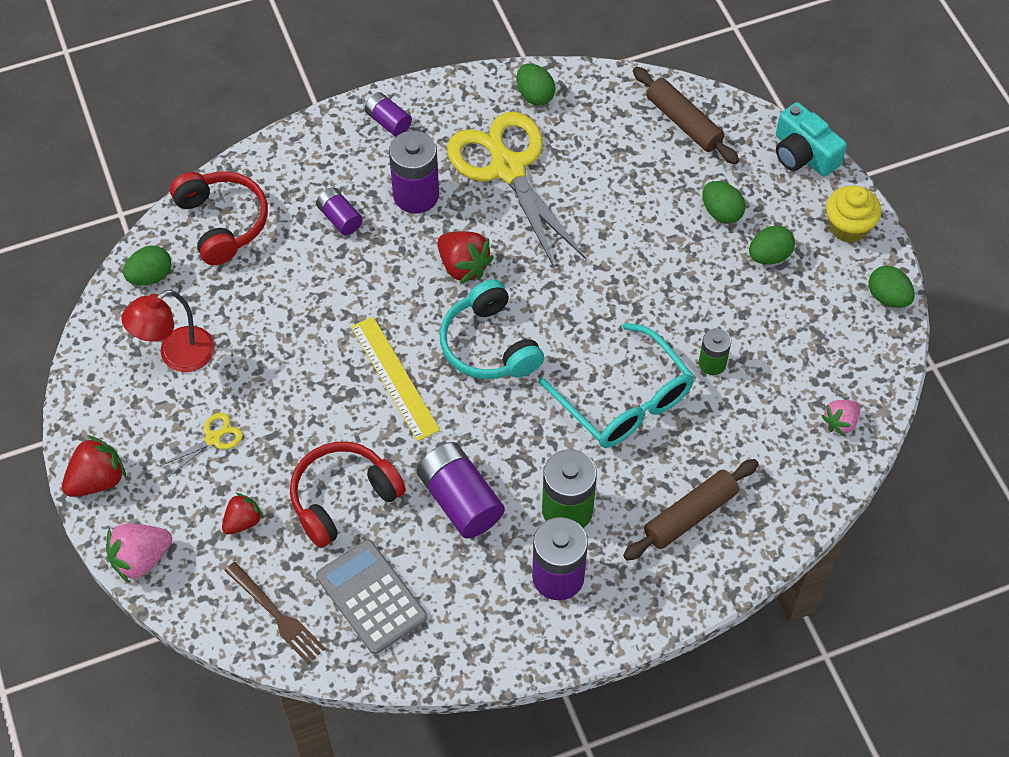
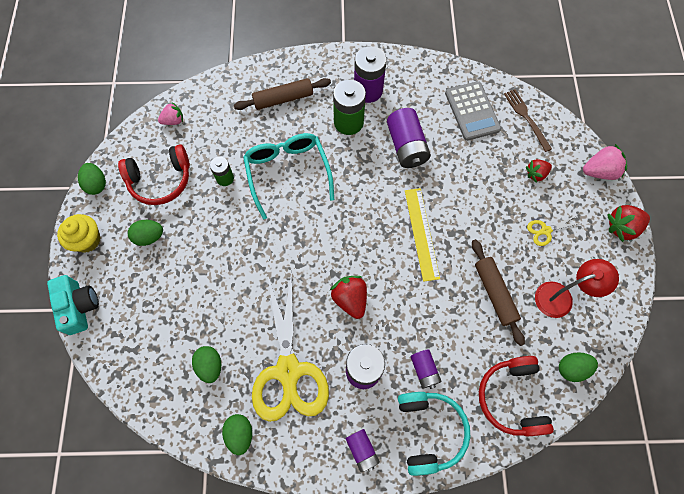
camera: 160 degrees left, 10 degrees up
red headphones [290,442,406,548] -> red headphones moved to [118,144,190,205]
turquoise headphones [440,279,544,379] -> turquoise headphones moved to [398,392,471,476]
brown rolling pin [633,67,739,164] -> brown rolling pin moved to [472,239,525,346]
green egg [703,181,745,224] -> green egg moved to [192,346,221,383]

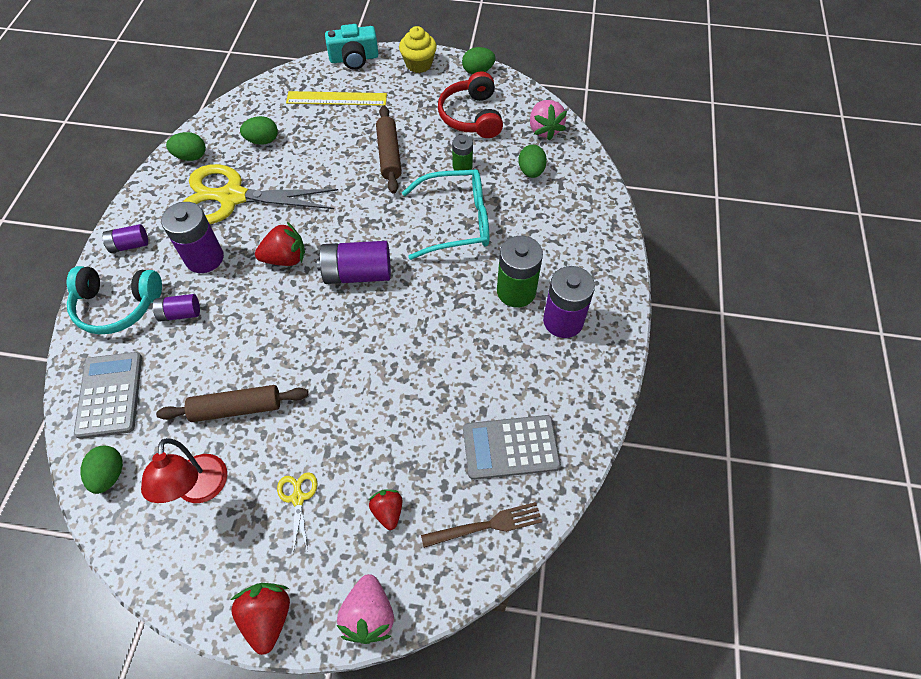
camera: 100 degrees right, 10 degrees down
green egg [128,220,163,246] -> green egg moved to [518,144,547,178]
pink strawberry [158,102,183,125] -> pink strawberry [530,100,567,141], size x1.52
brown rolling pin [234,78,331,110] -> brown rolling pin moved to [376,106,402,194]
purple battery [387,108,431,168] -> purple battery moved to [317,241,391,284]
yellow ruler [405,188,440,282] -> yellow ruler moved to [286,91,387,106]
red headphones [479,356,554,437] -> grey calculator [74,352,142,439]

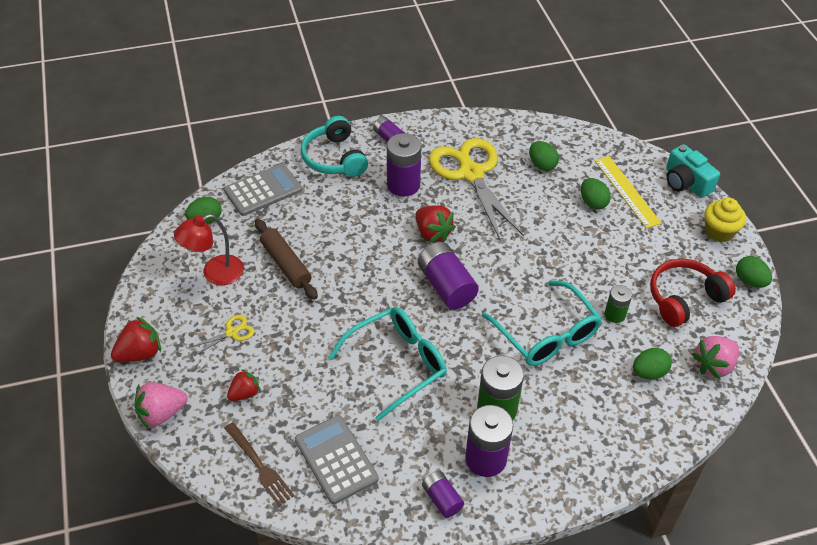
camera: 65 degrees right, 10 degrees down
purple battery [153,294,200,321] -> purple battery moved to [422,470,464,518]
green egg [166,132,206,161] -> green egg moved to [581,178,611,209]
brown rolling pin [376,106,402,194] -> none
none -> turquoise glasses [328,307,447,421]

